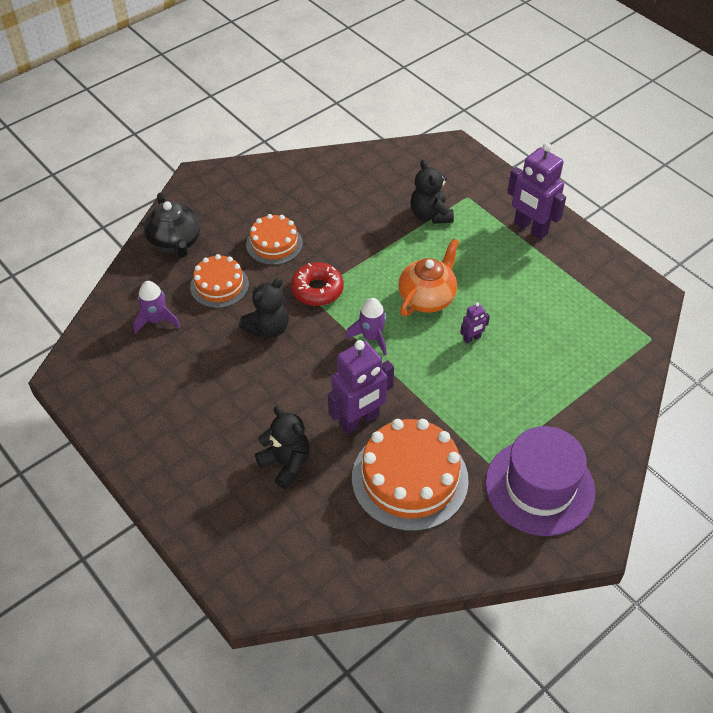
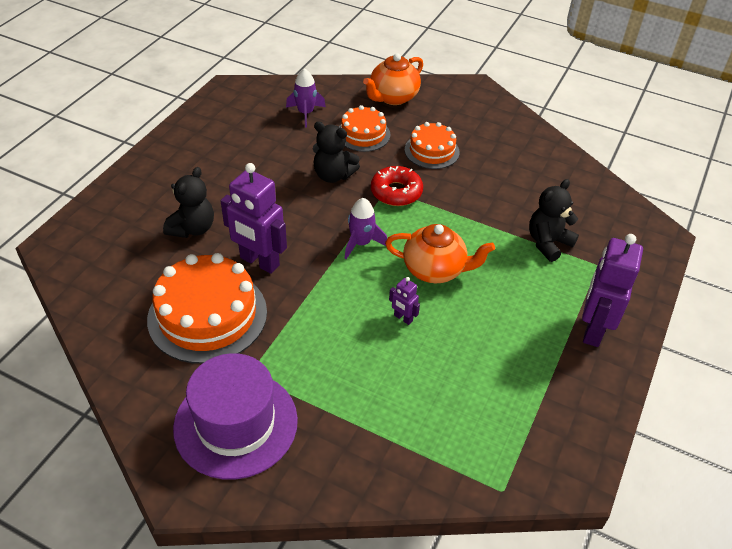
camera: 65 degrees right, 5 degrees down
black teapot [143,193,200,258] -> orange teapot [363,53,423,105]

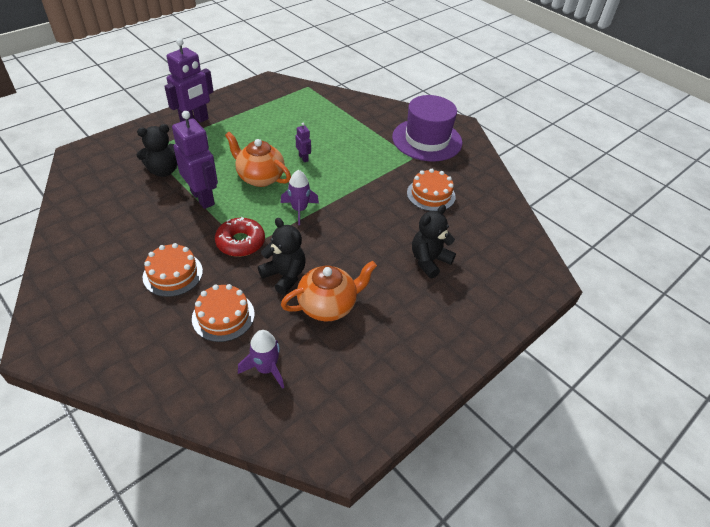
camera: 160 degrees left, 0 degrees up
orange cake [147,253,267,364] -> orange cake [407,169,456,211], size x0.58
purple robot [221,163,287,274] -> purple robot moved to [172,111,218,209]
orange teapot [363,53,423,105] -> orange teapot moved to [281,261,377,321]

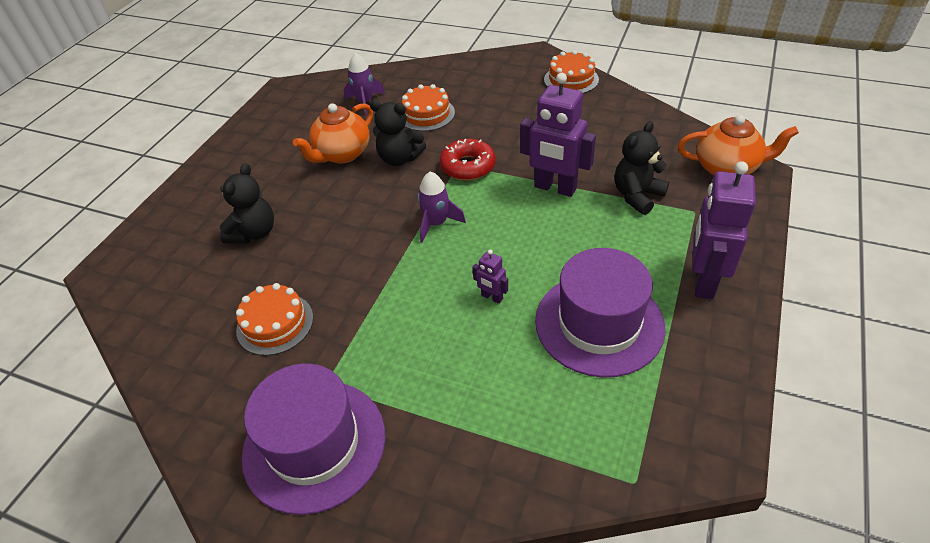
camera: 160 degrees right, 0 degrees up
orange cake [143,243,203,297] -> orange cake moved to [544,50,599,94]
orange teapot [225,132,291,187] -> orange teapot moved to [678,115,799,175]
none -> purple hat [535,248,665,378]

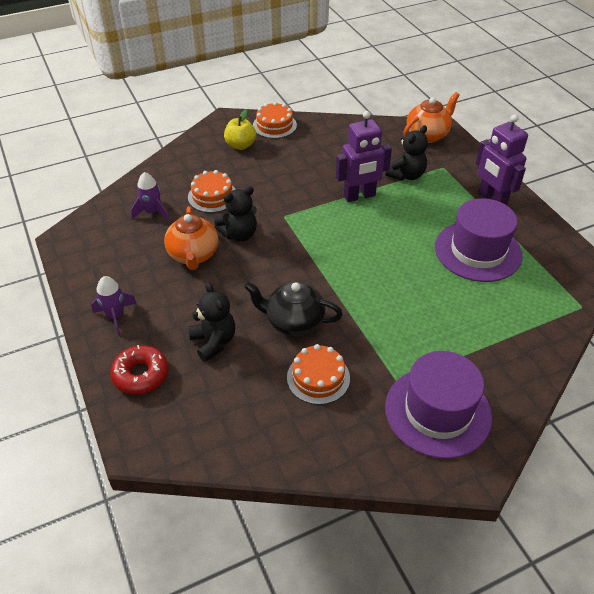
camera: 50 degrees left, 0 degrees up
purple rocket [418,172,466,243] -> purple rocket moved to [91,276,137,335]
red donut [440,139,496,181] -> red donut moved to [110,345,168,395]
purple robot [472,250,508,304] -> none
black teddy bear [615,121,669,215] -> black teddy bear turned 135 degrees counterclockwise [386,125,428,181]
none -> yellow apple [224,109,256,150]
none -> black teapot [244,281,343,336]

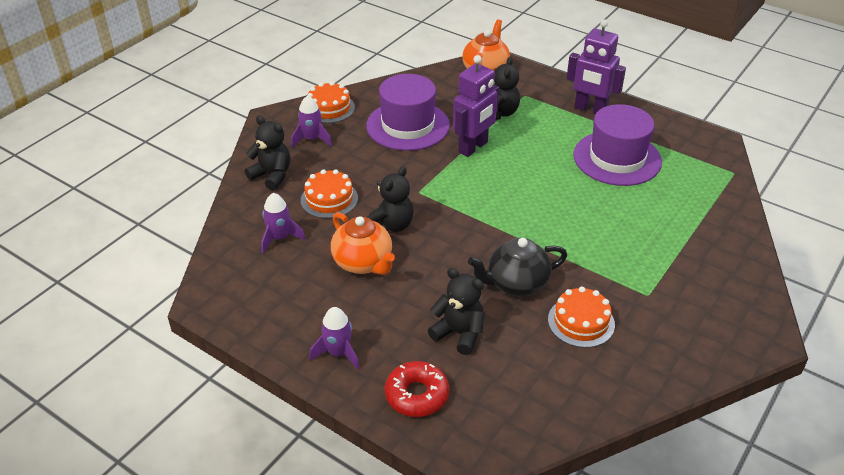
camera: 30 degrees left, 5 degrees down
yellow apple [224,109,256,150] -> purple rocket [291,96,332,147]
purple hat [385,351,492,459] -> purple hat moved to [366,74,450,151]
none -> black teddy bear [245,115,290,190]

